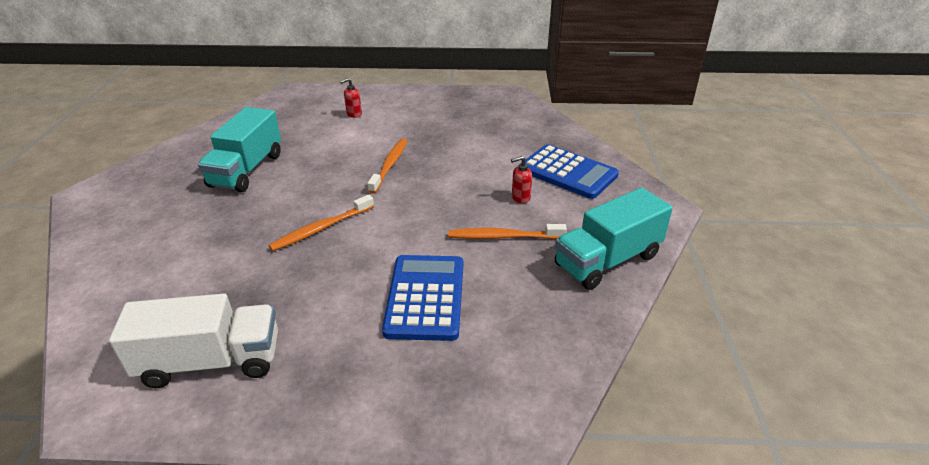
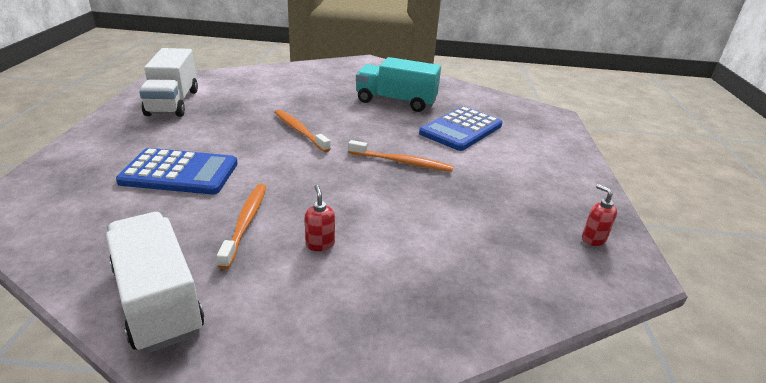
camera: 90 degrees right, 5 degrees down
red soap dispenser [340,78,362,118] -> red soap dispenser moved to [582,184,617,246]
blue calculator [520,144,619,199] -> blue calculator moved to [419,106,502,151]
turquoise truck [555,188,673,290] -> white truck [106,212,204,353]

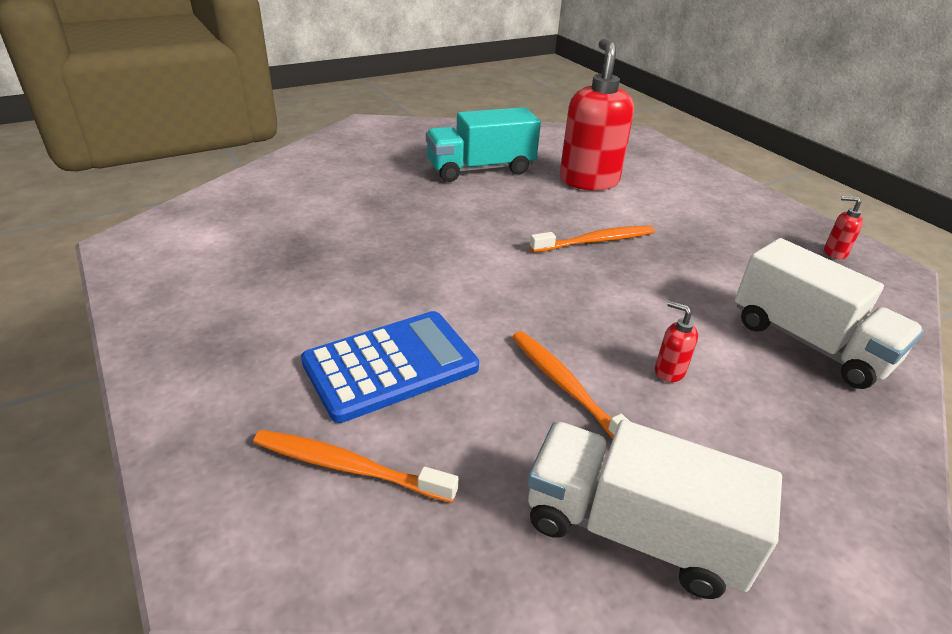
camera: 35 degrees left, 5 degrees up
white truck [139,48,198,117] -> white truck moved to [735,238,924,389]
orange toothbrush [275,110,331,152] -> orange toothbrush moved to [253,430,459,503]
blue calculator [419,106,502,151] -> red soap dispenser [560,39,634,190]

